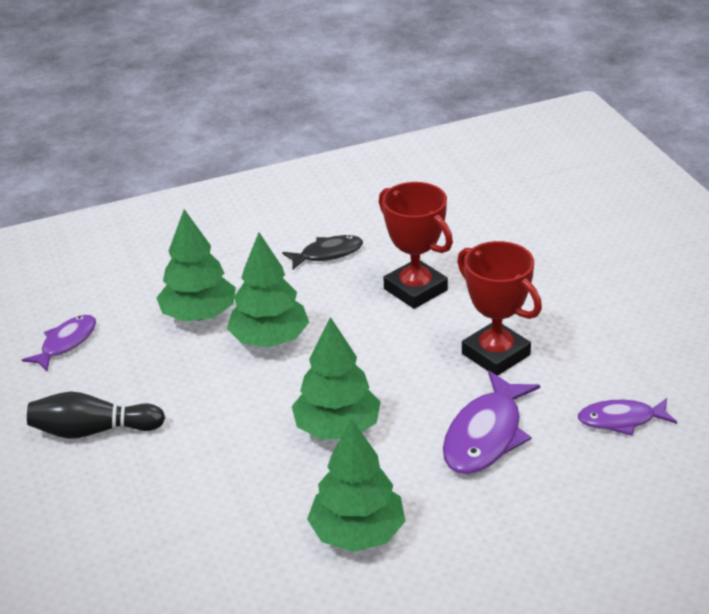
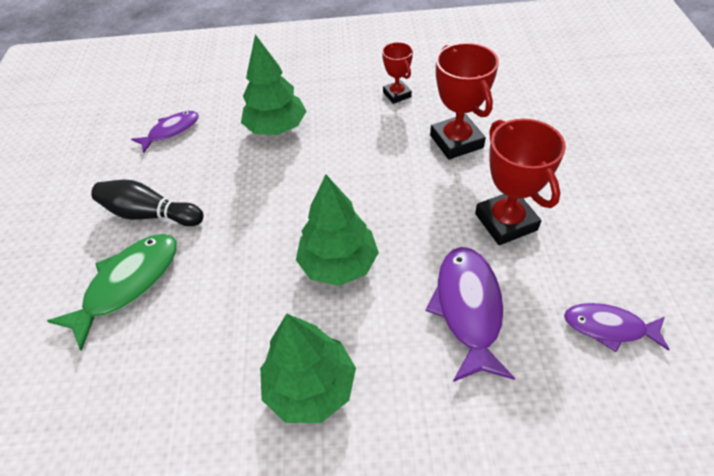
camera: 20 degrees right, 15 degrees up
green tree [227,233,309,347] -> none
black fish [282,235,363,269] -> red trophy [382,42,413,104]
purple fish [443,371,540,475] -> purple fish turned 135 degrees clockwise [426,247,515,382]
none -> green fish [47,234,177,351]

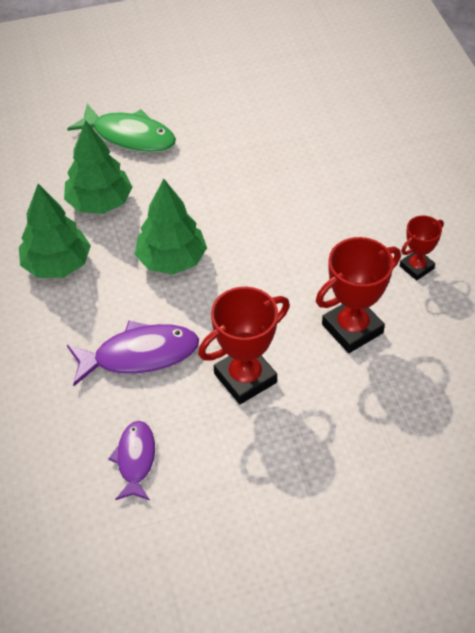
camera: 75 degrees right, 0 degrees up
black bowling pin [91,180,204,226] -> none
purple fish [131,111,199,153] -> none
green tree [241,34,307,135] -> green tree moved to [64,120,132,214]

